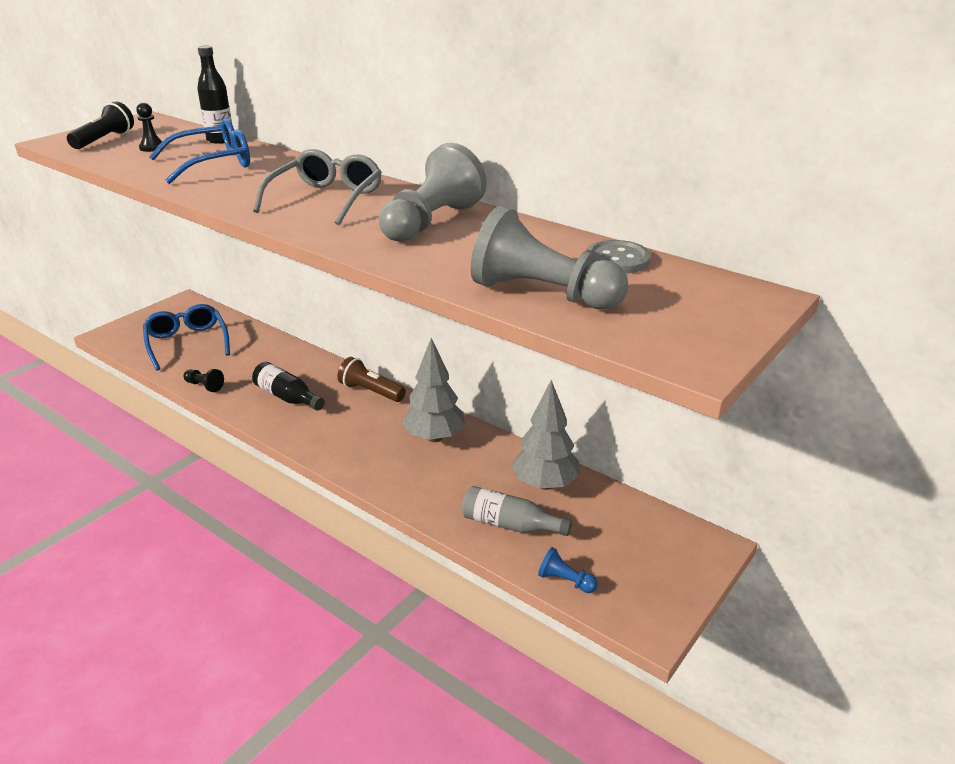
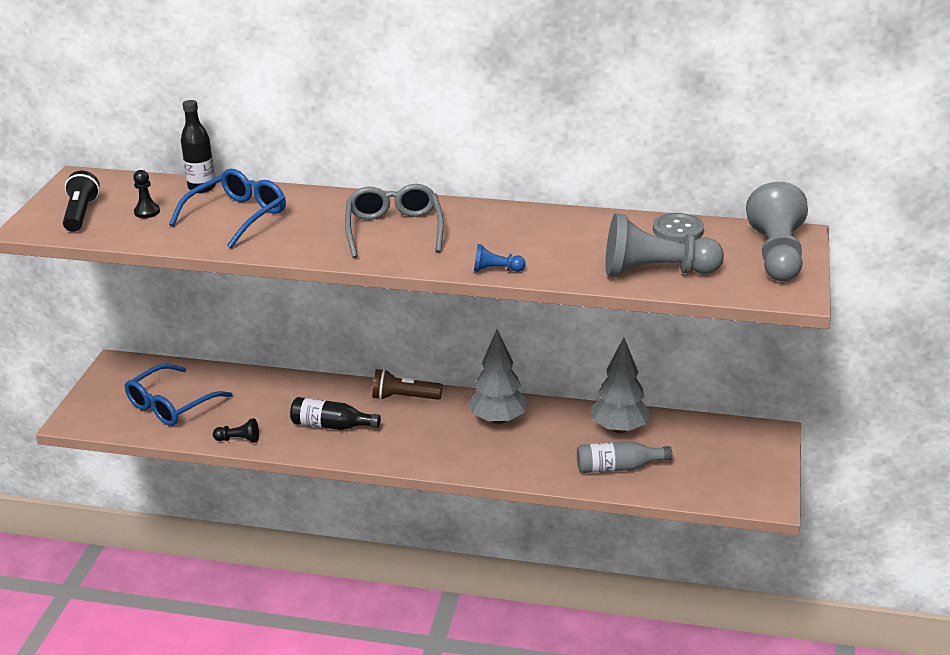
camera: 25 degrees left, 0 degrees up
blue glasses [143,304,230,371] -> blue glasses turned 90 degrees counterclockwise [125,364,233,426]
grey pawn [379,143,487,242] -> grey pawn moved to [746,182,808,281]
blue pawn [538,547,598,593] -> blue pawn moved to [474,244,526,272]

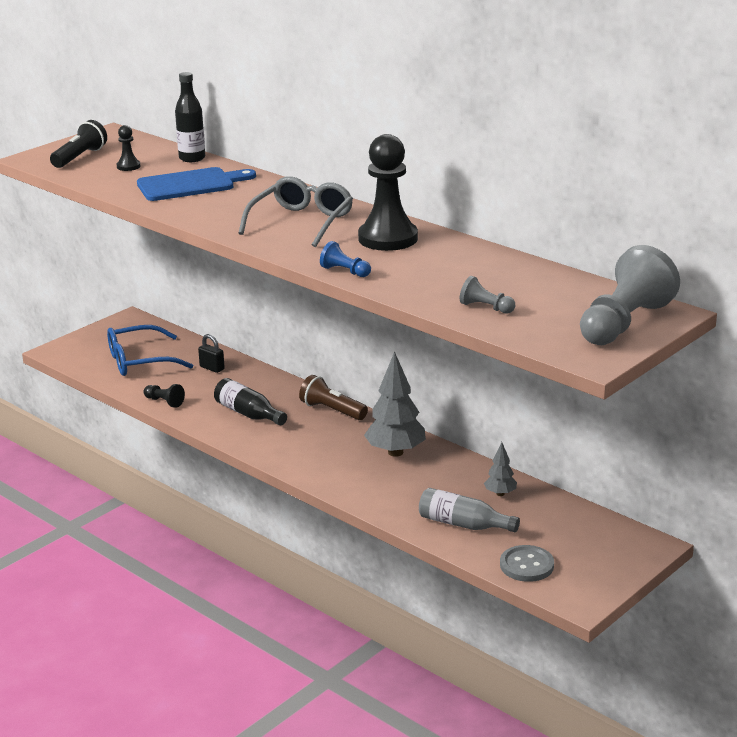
camera: 30 degrees right, 5 degrees down
blue glasses [169,169,286,248] -> blue cutting board [137,167,256,201]
grey tree [591,337,651,433] -> grey tree [484,442,517,496], size x0.51
grey pawn [605,213,724,277] -> grey pawn [460,276,515,314], size x0.45
grey button [653,213,704,243] -> grey button moved to [500,545,554,582]
none -> black padlock [198,334,225,373]
none -> black pawn [358,134,418,251]

